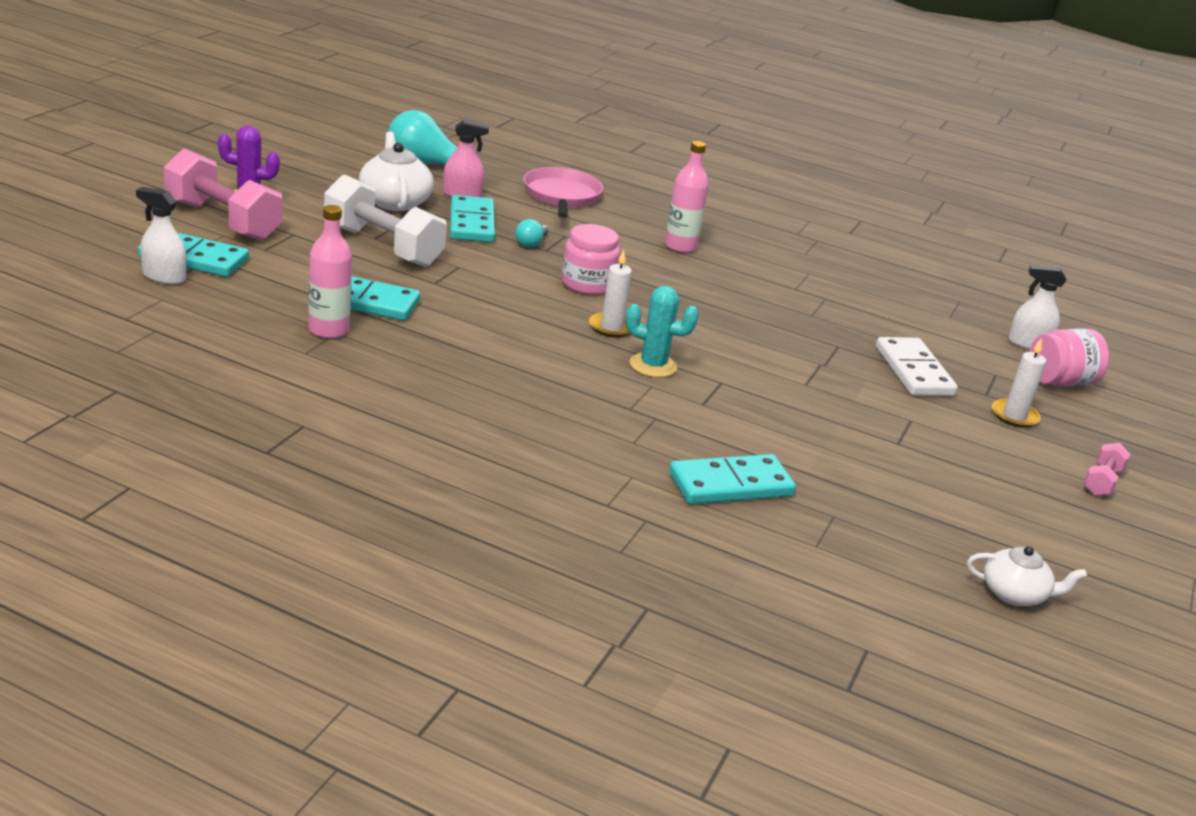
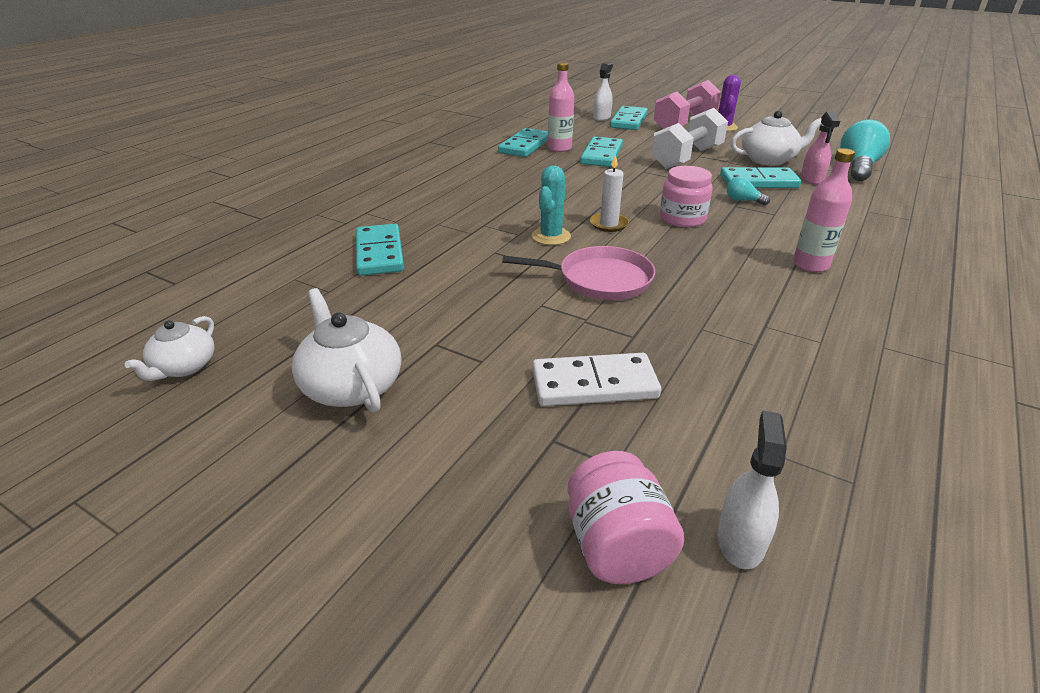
camera: 100 degrees right, 5 degrees up
pink pan [523,167,603,218] -> pink pan moved to [502,246,655,300]
white candle [992,338,1046,428] -> none
pink dumbbell [1083,443,1131,496] -> none
none -> white teapot [292,288,401,413]
none -> turquoise domino [498,128,548,157]

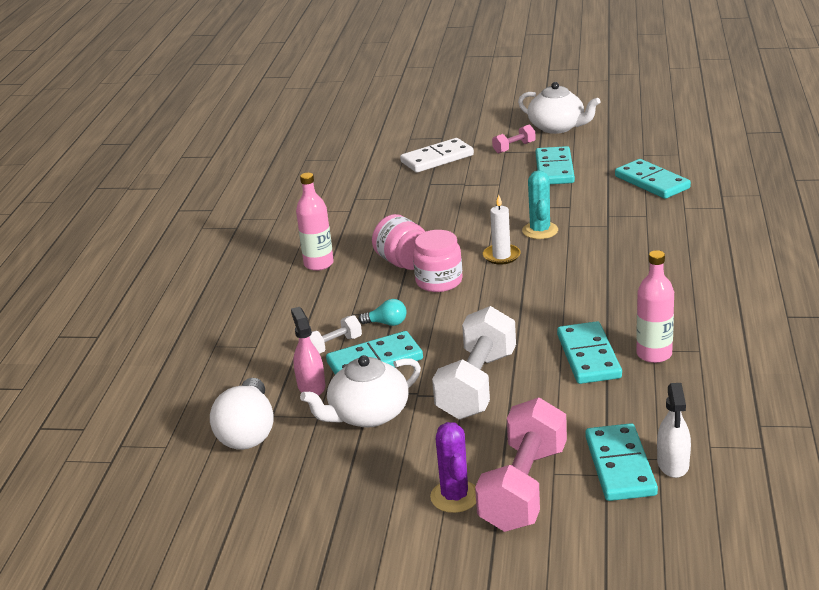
camera: 160 degrees right, 5 degrees down
white teapot [125,316,215,381] -> none
turquoise domino [498,128,548,157] -> turquoise domino moved to [536,146,575,184]
pink pan [502,246,655,300] -> none
pink jar [568,451,684,584] -> pink jar moved to [372,214,425,270]
white spray bottle [717,410,787,569] -> none
turquoise light bulb [840,119,890,181] -> white light bulb [210,378,274,450]
none -> white dumbbell [309,315,362,354]
none -> pink dumbbell [492,125,536,154]

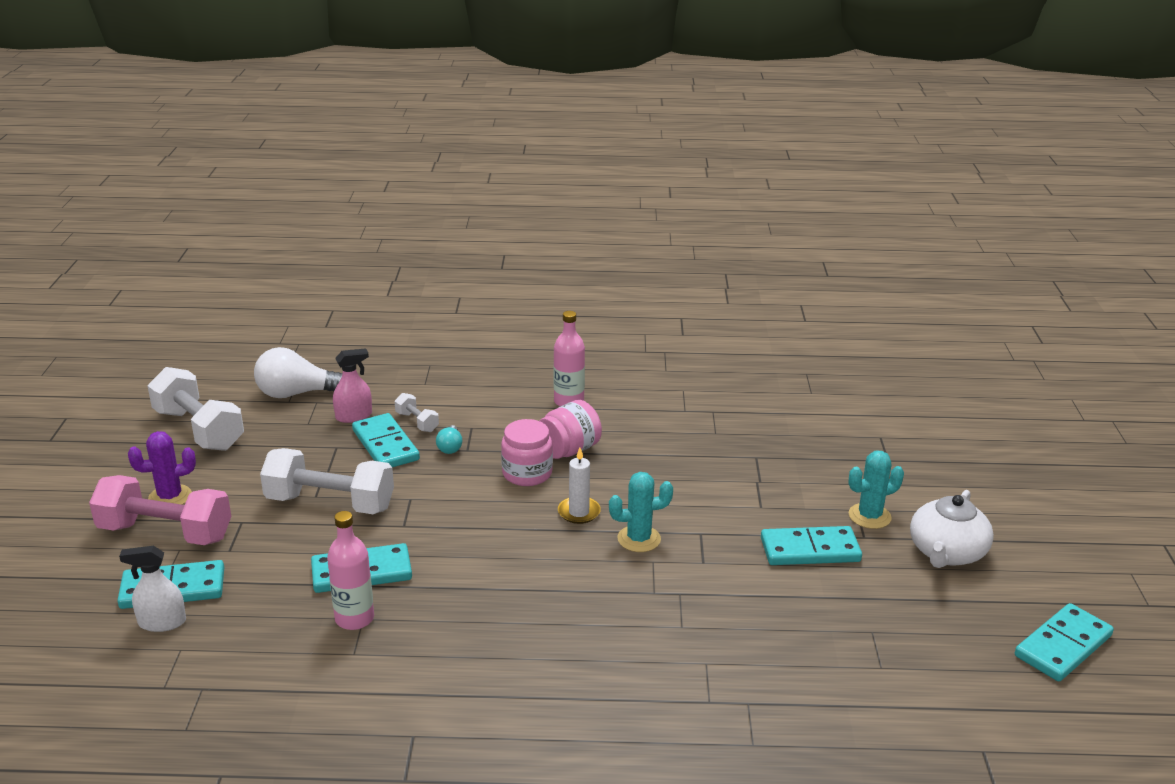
camera: 80 degrees right, 0 degrees up
white teapot [300,355,421,428] -> none
white domino [400,138,474,173] -> none
pink dumbbell [492,125,536,154] -> turquoise cactus [848,451,904,529]
turquoise domino [615,159,691,199] -> turquoise domino moved to [1015,603,1114,682]
none -> white dumbbell [147,367,244,451]

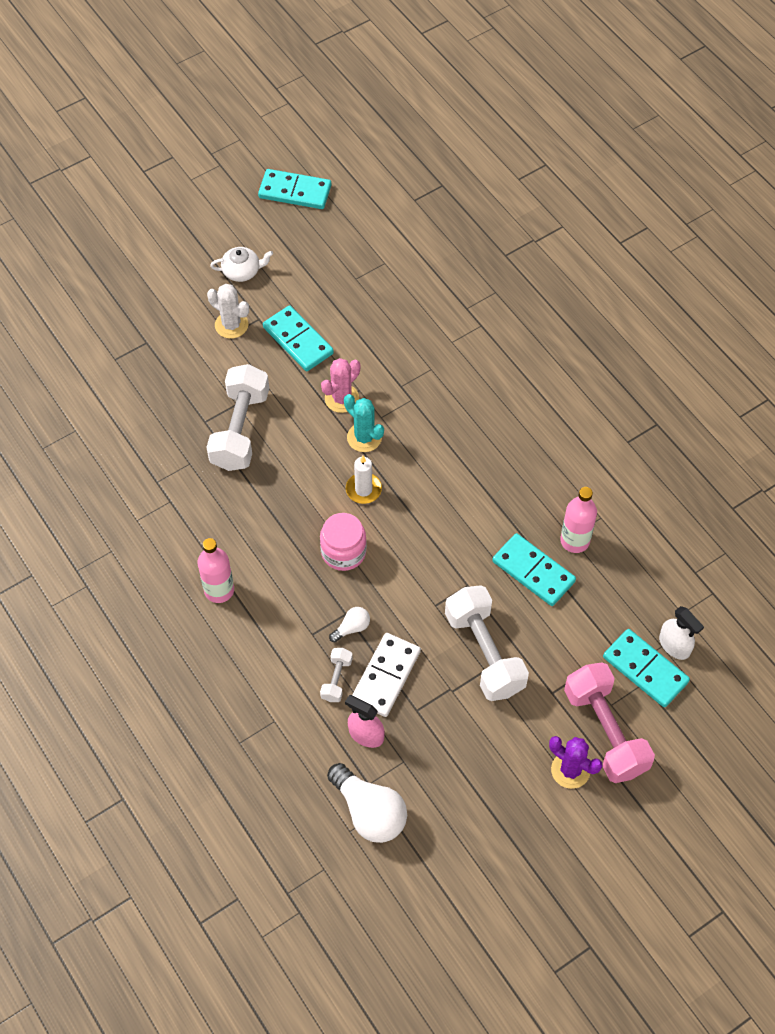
camera: 125 degrees left, 30 degrees up
white dumbbell [147,367,244,451] -> white dumbbell moved to [206,364,269,471]
turquoise domino [352,413,420,467] -> white domino [352,633,421,717]
turquoise light bulb [436,425,463,454] -> white light bulb [329,607,370,643]
pink jar [539,400,602,459] -> none
turquoise cactus [848,451,904,529] -> white cactus [207,284,249,339]
white teapot [910,490,994,568] -> white teapot [210,247,273,282], size x0.64
none -> pink cactus [321,358,360,413]

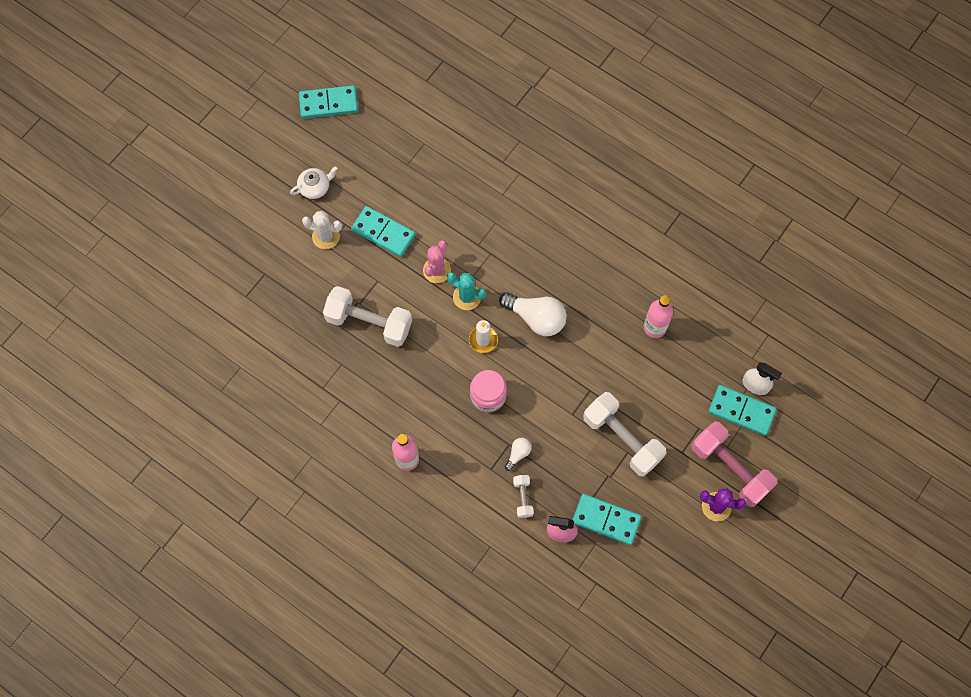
camera: 20 degrees left, 10 degrees up
white dumbbell [206,364,269,471] -> white dumbbell turned 60 degrees counterclockwise [323,286,412,347]
white light bulb [327,763,407,843] -> white light bulb moved to [499,292,567,336]
white domino [352,633,421,717] -> none
turquoise domino [492,533,576,606] -> turquoise domino moved to [572,494,642,545]

